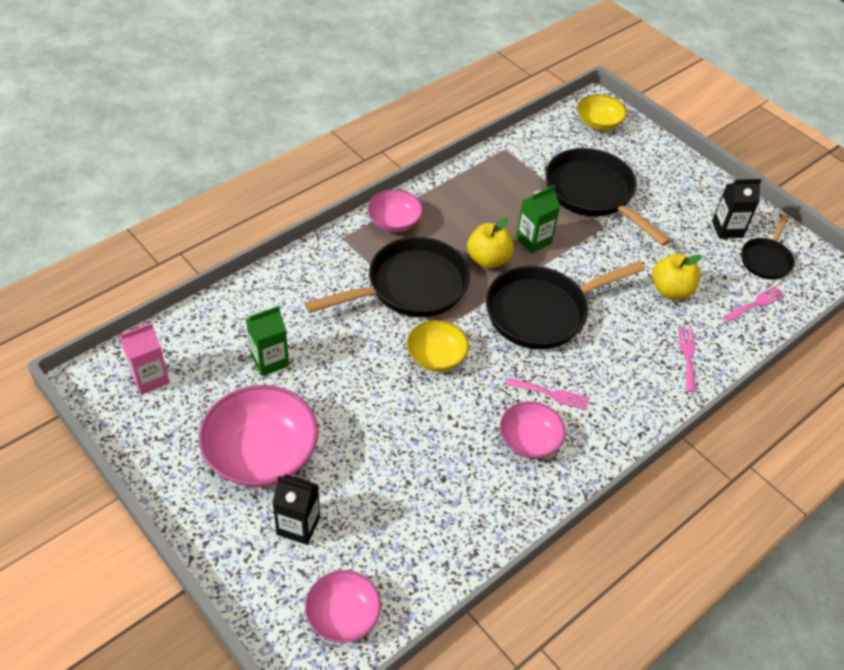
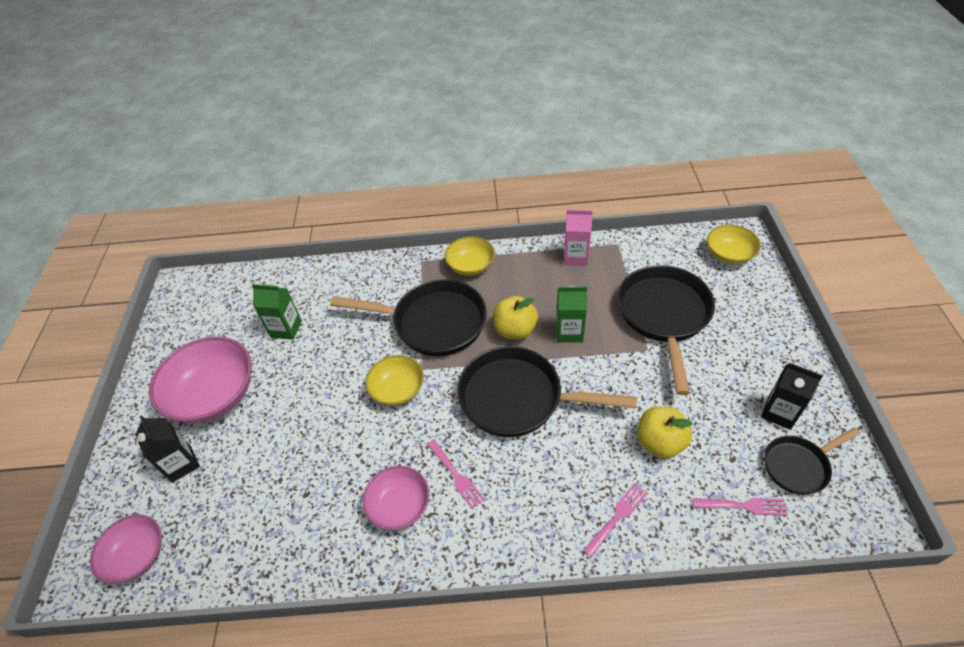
camera: 45 degrees right, 0 degrees up
pink carton [120,323,170,394] -> pink carton moved to [564,209,593,266]
pink bowl [367,189,423,232] -> yellow bowl [445,236,495,276]

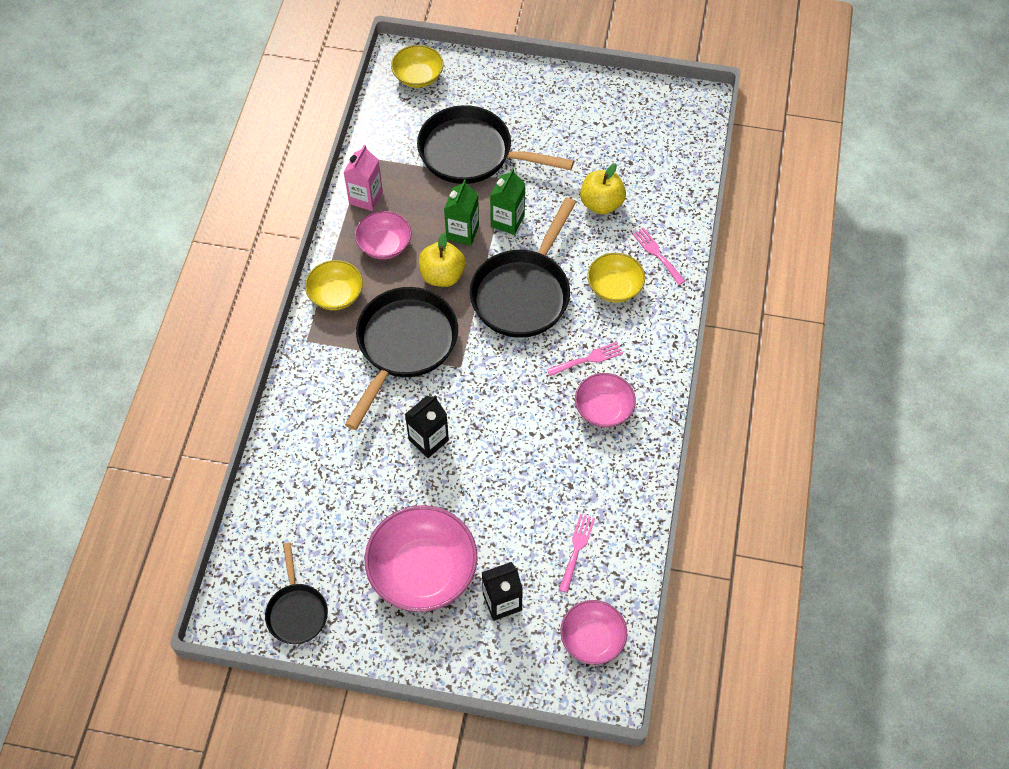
camera: 80 degrees left, 10 degrees up
green carton [252,284,302,340] -> green carton moved to [490,168,525,235]
yellow bowl [365,355,424,406] -> yellow bowl moved to [587,253,645,303]
pink fork [692,498,788,516] -> pink fork moved to [559,514,595,593]
black carton [761,363,823,430] -> black carton moved to [405,395,449,458]
black pan [764,428,860,495] -> black pan moved to [265,542,328,644]
none -> pink bowl [355,211,412,259]

